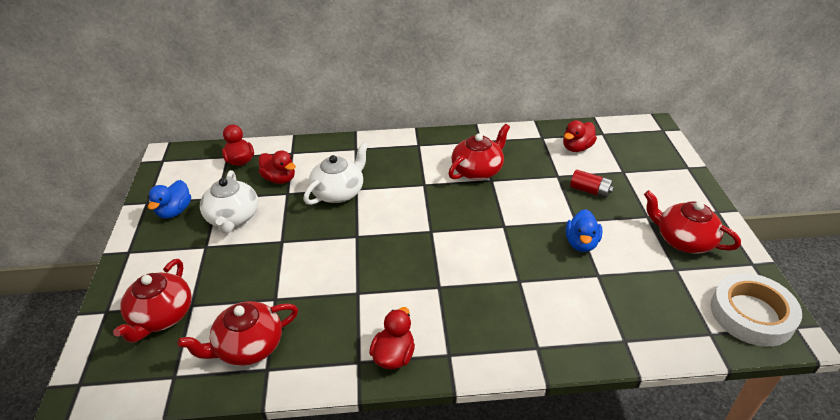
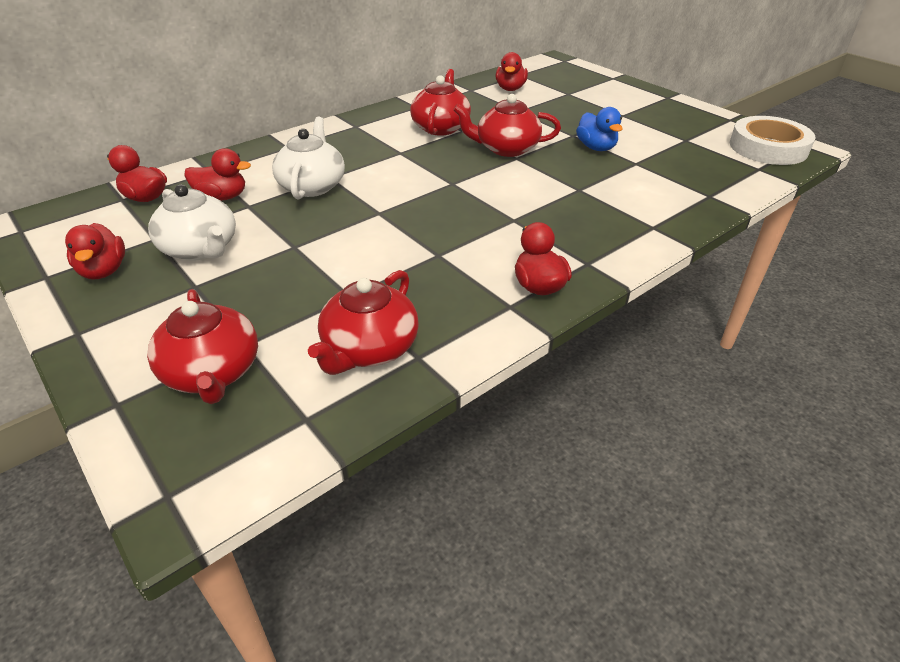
camera: 35 degrees left, 0 degrees up
blue duck [148,180,191,219] -> red duck [65,223,125,280]
red battery [570,170,614,198] -> none
red teapot [644,190,741,254] -> red teapot moved to [453,94,561,157]

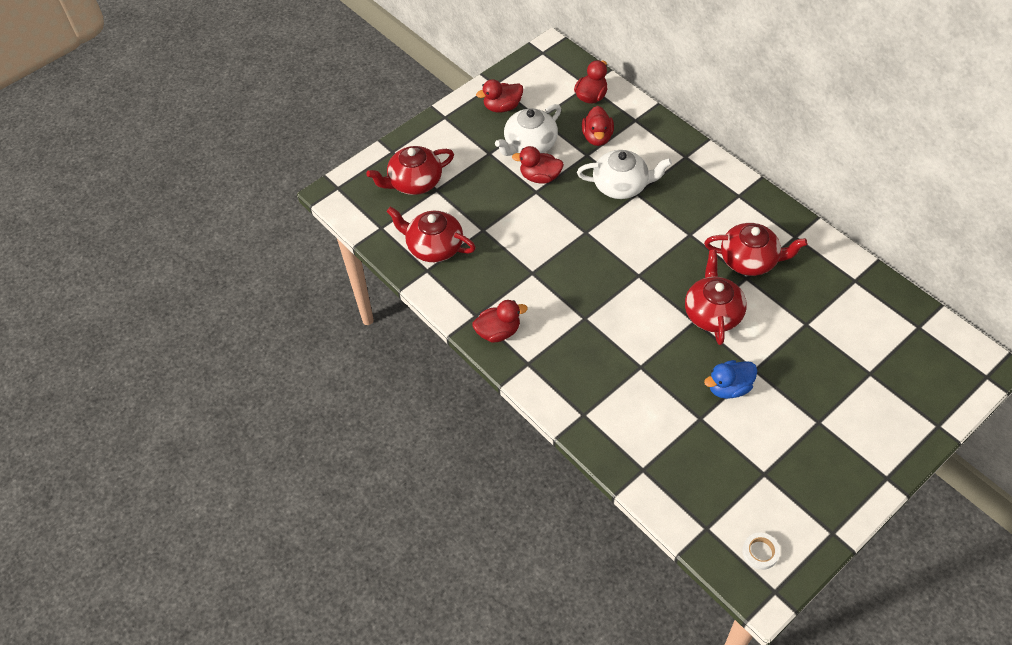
camera: 90 degrees right, 15 degrees up
red duck [496,52,528,91] -> red duck moved to [512,146,564,184]
white tape [730,116,816,165] -> white tape [742,533,780,570], size x0.44

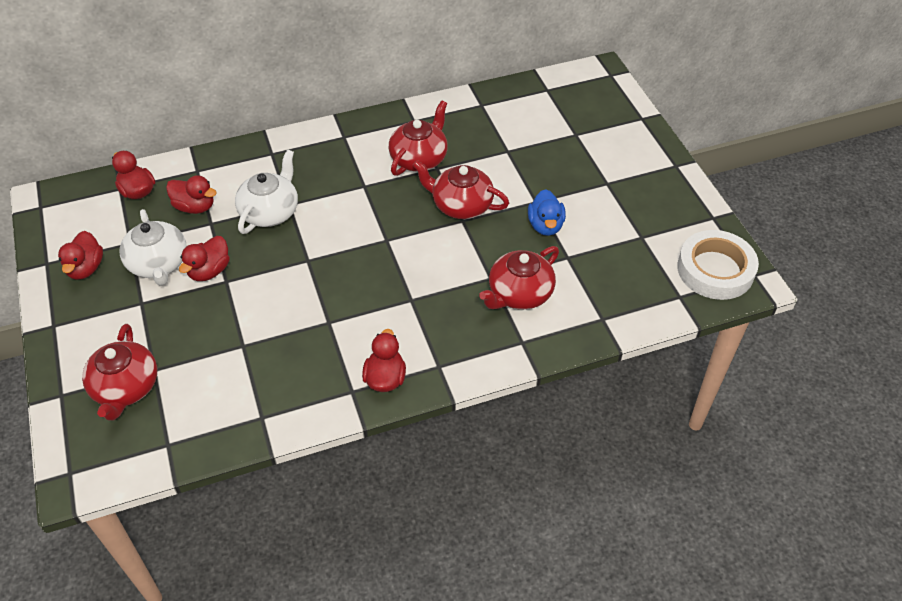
camera: 70 degrees left, 5 degrees down
red teapot [386,207,476,262] -> red teapot moved to [479,246,559,310]
white tape [742,533,780,570] -> white tape [677,230,759,300], size x2.28

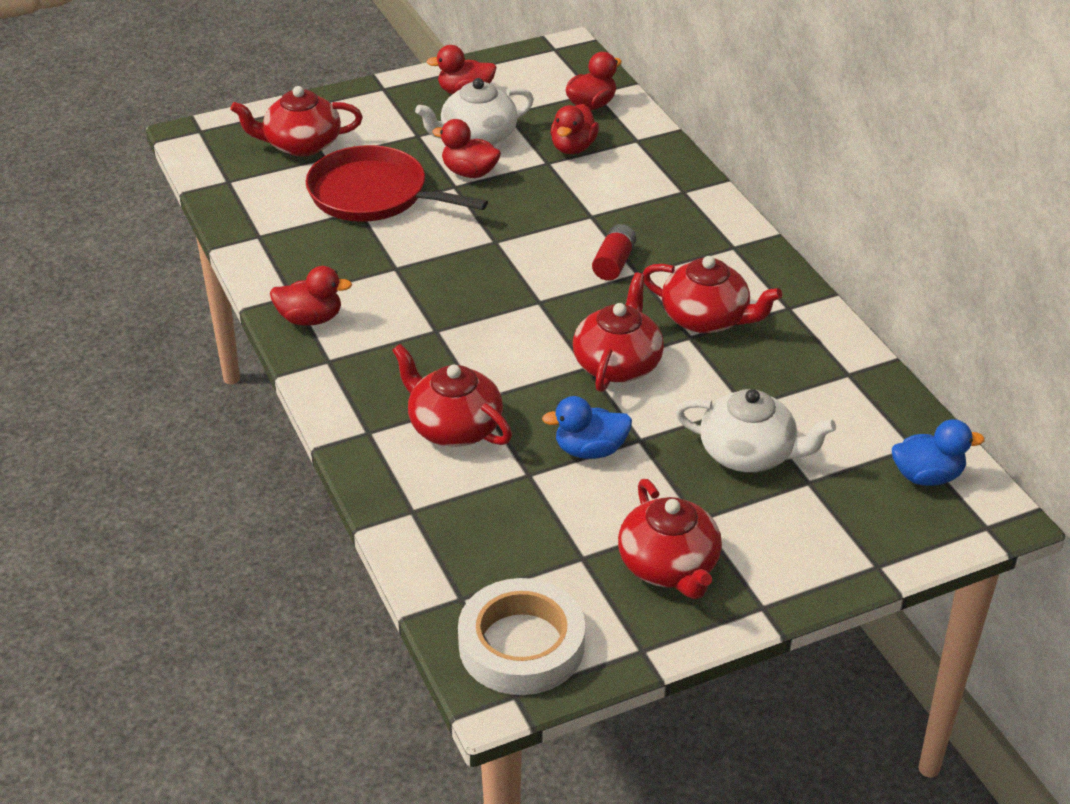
camera: 85 degrees right, 10 degrees down
white teapot [235,150,298,234] -> white teapot moved to [675,389,836,472]
none -> red pan [306,145,488,222]
none -> red battery [592,224,636,281]
none -> red teapot [618,479,722,599]
none -> blue duck [892,419,985,486]

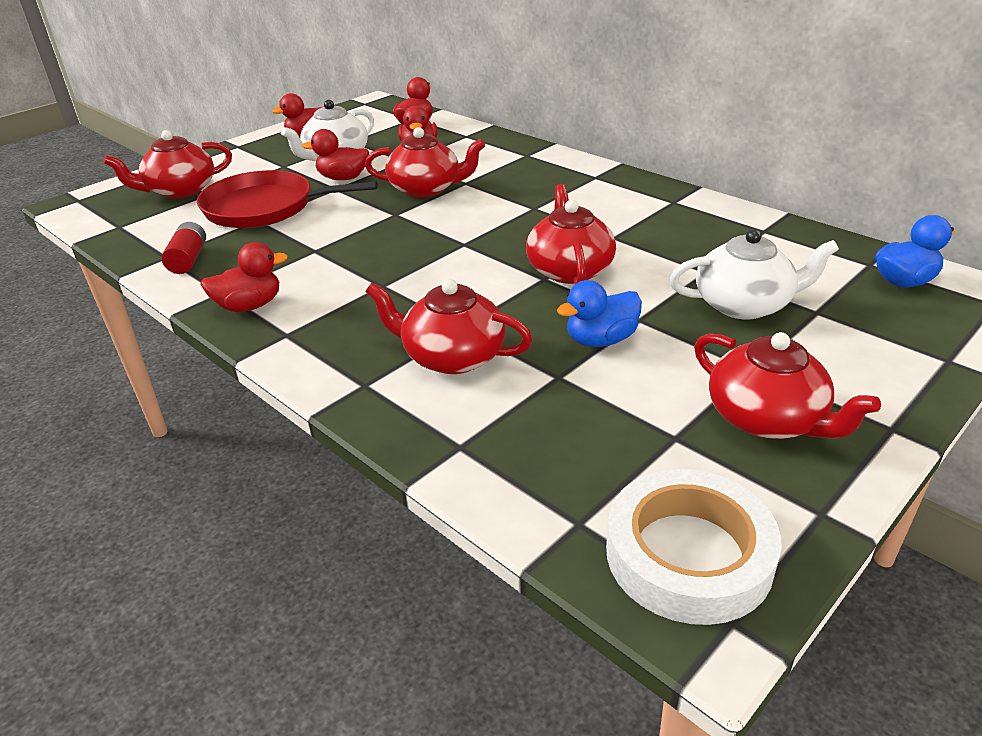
camera: 20 degrees left, 5 degrees down
red battery [592,224,636,281] -> red battery moved to [162,222,206,274]
red teapot [643,256,782,333] -> red teapot moved to [365,127,485,198]

